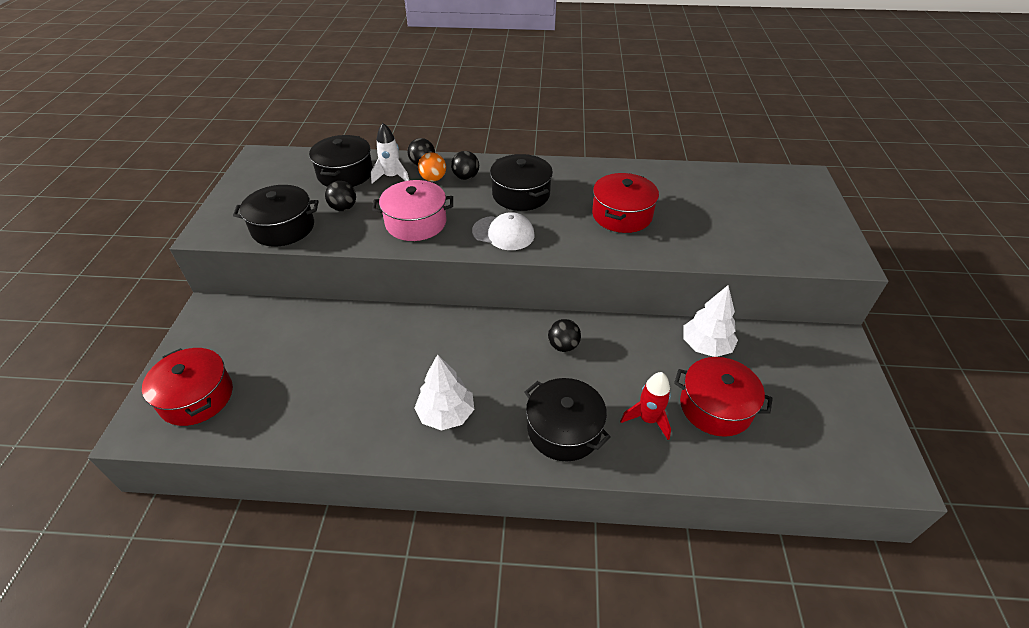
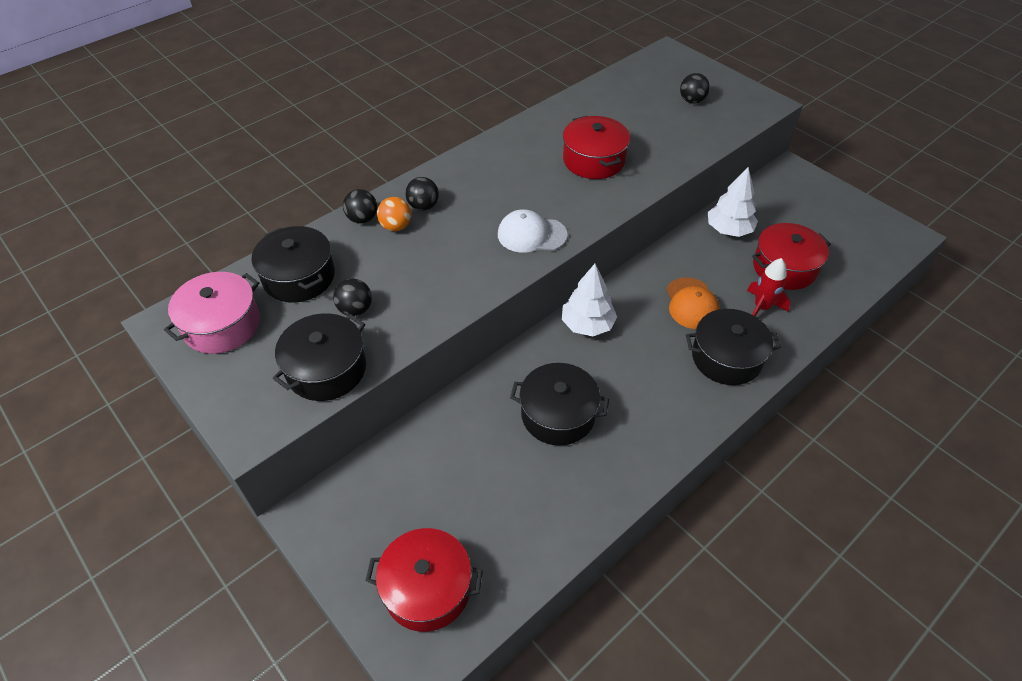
camera: 45 degrees left, 5 degrees up
white rocket [371,123,409,183] -> none
pink pot [372,180,453,241] -> pink pot moved to [164,272,260,354]
white tree [414,354,474,431] -> white tree moved to [562,264,617,337]
white cap [472,212,535,250] -> white cap turned 150 degrees counterclockwise [498,209,568,253]
black pot [490,154,553,211] -> black pot moved to [510,363,609,446]
black ball [548,319,581,352] -> black ball moved to [680,73,710,104]
none -> orange cap [667,277,720,329]

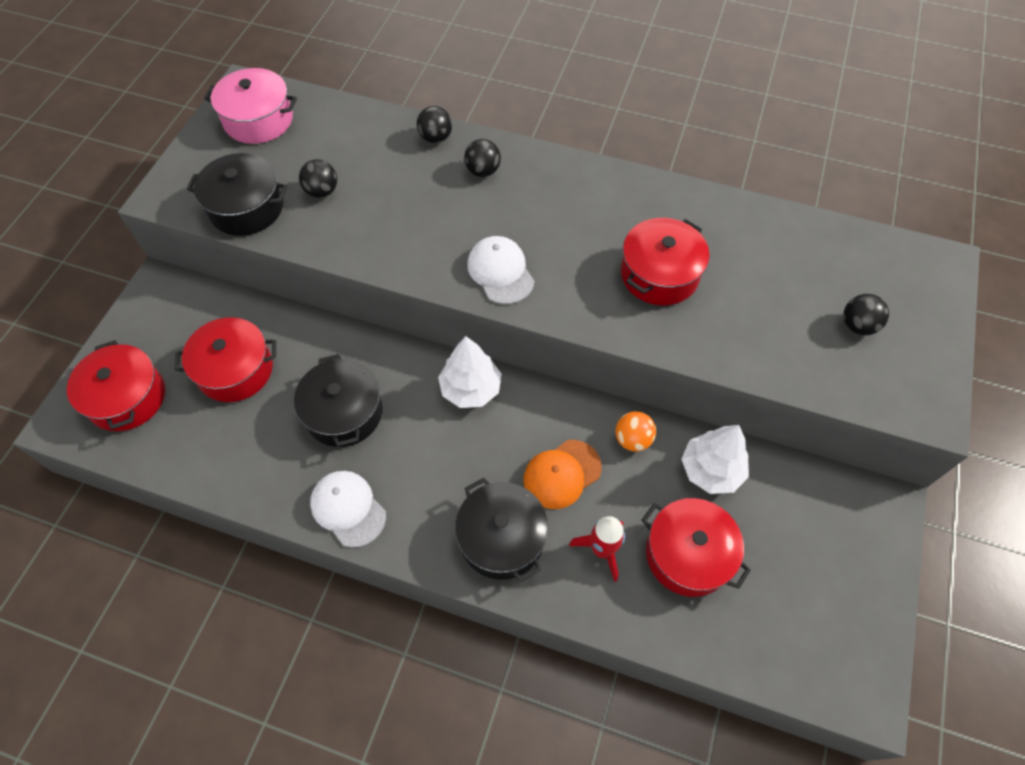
camera: 60 degrees right, 10 degrees up
black pot [252,226,335,303] -> none
orange ball [377,197,411,231] -> orange ball moved to [615,411,656,452]
none -> red pot [175,317,276,402]
none -> white cap [310,471,386,548]

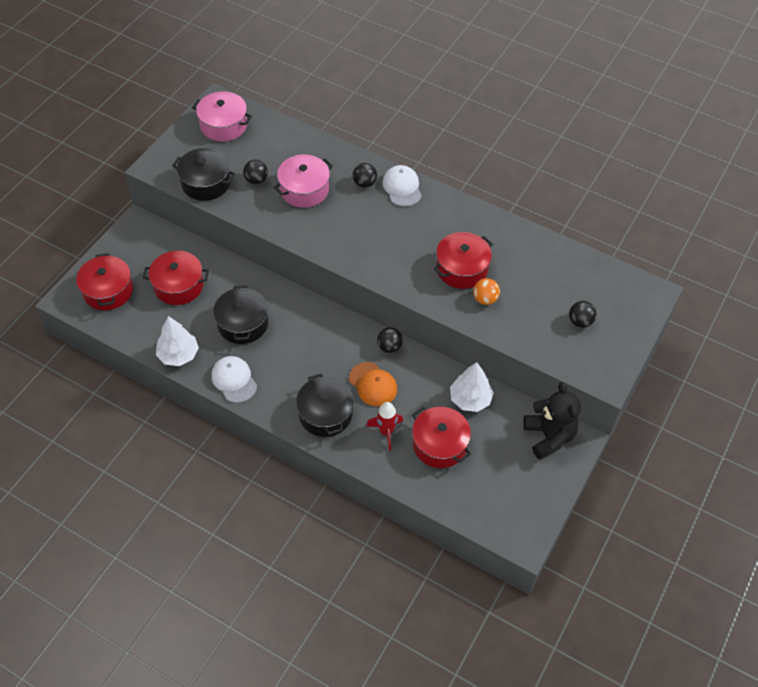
camera: 10 degrees right, 5 degrees down
black ball [417,106,452,143] -> black ball moved to [377,327,403,353]
white tree [438,336,502,408] -> white tree moved to [156,316,199,366]
white cap [467,236,534,304] -> white cap moved to [382,165,422,207]
orange cap [523,440,602,509] -> orange cap turned 105 degrees counterclockwise [349,362,397,406]
orange ball [615,411,656,452] -> orange ball moved to [473,278,500,305]
none -> pink pot [274,155,333,208]
none -> black teddy bear [523,382,581,460]

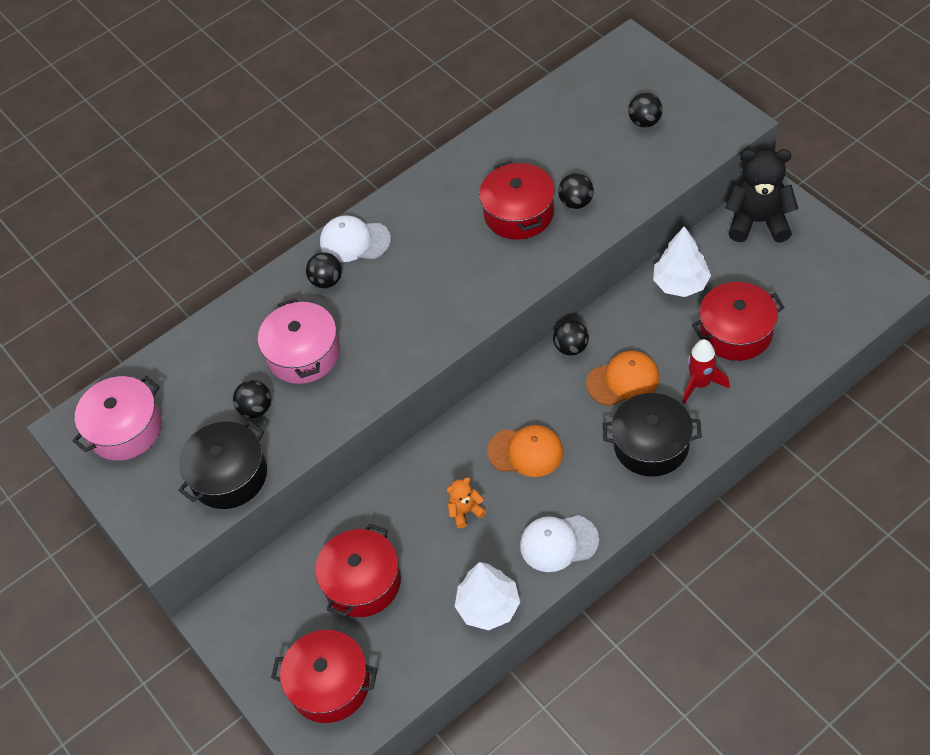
camera: 60 degrees left, 0 degrees up
black pot [213,285,268,344] -> orange teddy bear [447,477,486,528]
orange ball [473,278,500,305] -> black ball [558,173,594,209]
none -> orange cap [487,425,564,477]

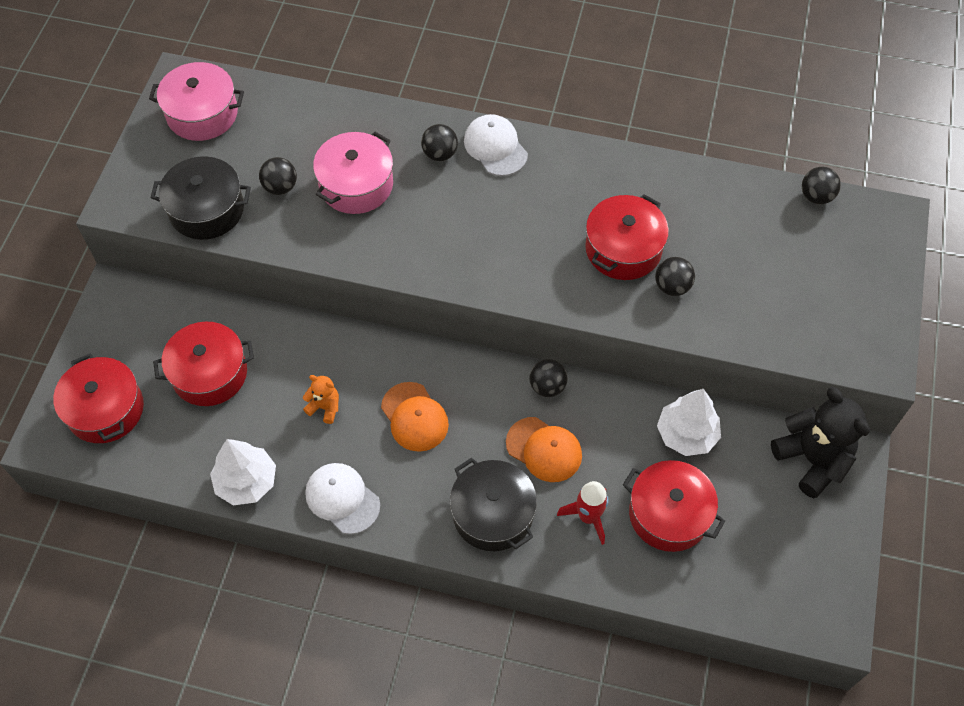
camera: 45 degrees right, 5 degrees up
black ball [628,93,663,128] -> black ball moved to [802,167,841,204]

